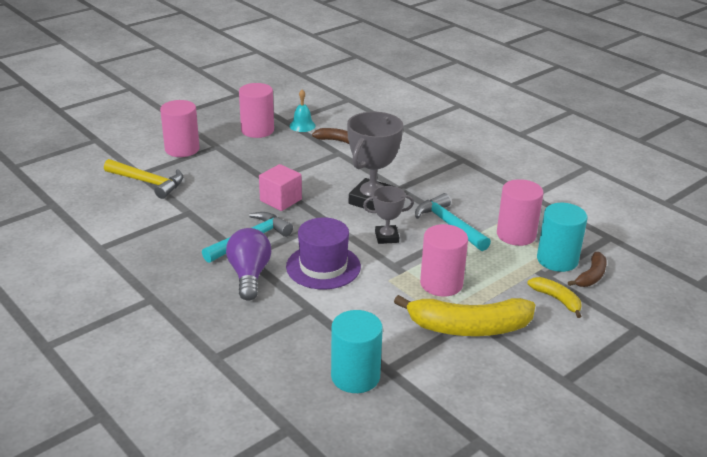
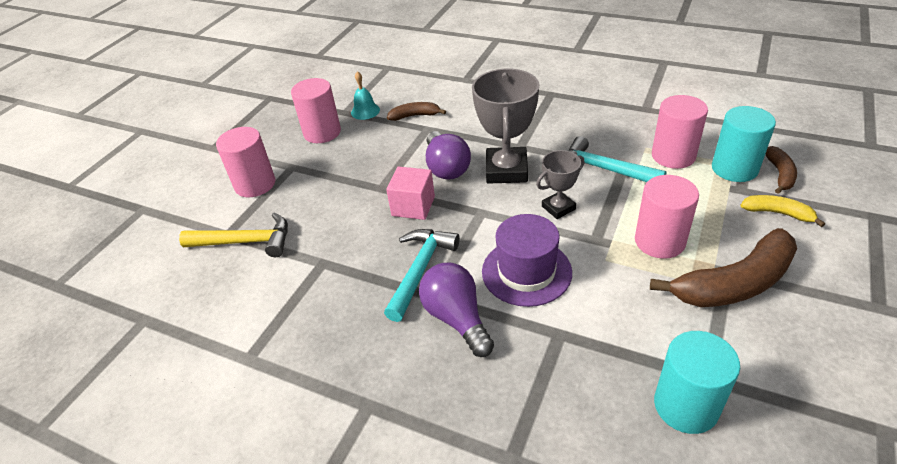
camera: 20 degrees left, 10 degrees up
yellow banana [394,295,535,336] -> brown banana [650,228,797,307]
none -> purple light bulb [426,131,471,180]

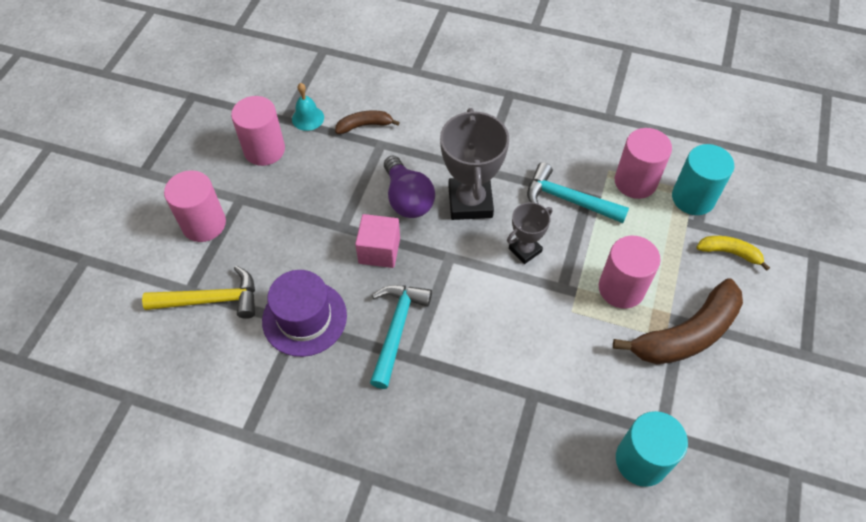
camera: 10 degrees left, 15 degrees up
purple light bulb [419,263,494,357] -> none
purple hat [482,214,572,307] -> purple hat moved to [262,270,347,357]
brown banana [765,146,797,194] -> none

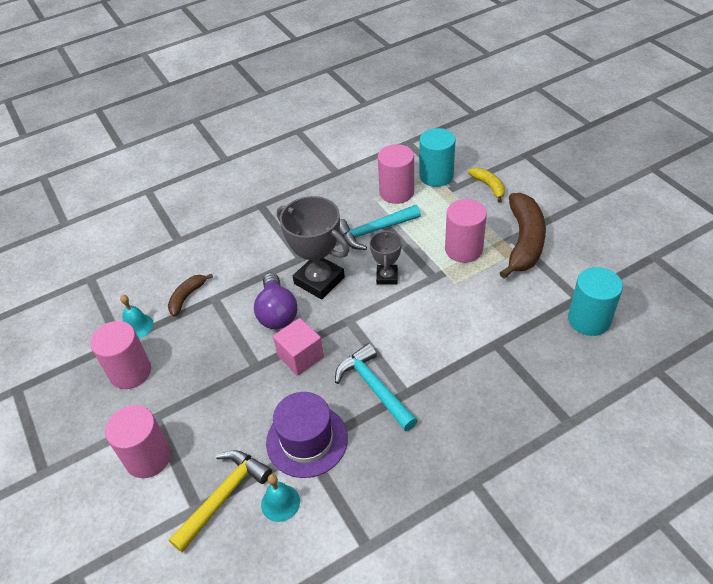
camera: 45 degrees left, 10 degrees down
purple light bulb [384,156,435,218] -> purple light bulb turned 60 degrees clockwise [254,273,298,329]
yellow banana [697,236,770,271] -> yellow banana turned 90 degrees clockwise [468,168,505,203]
none -> turquoise bell [261,474,300,522]

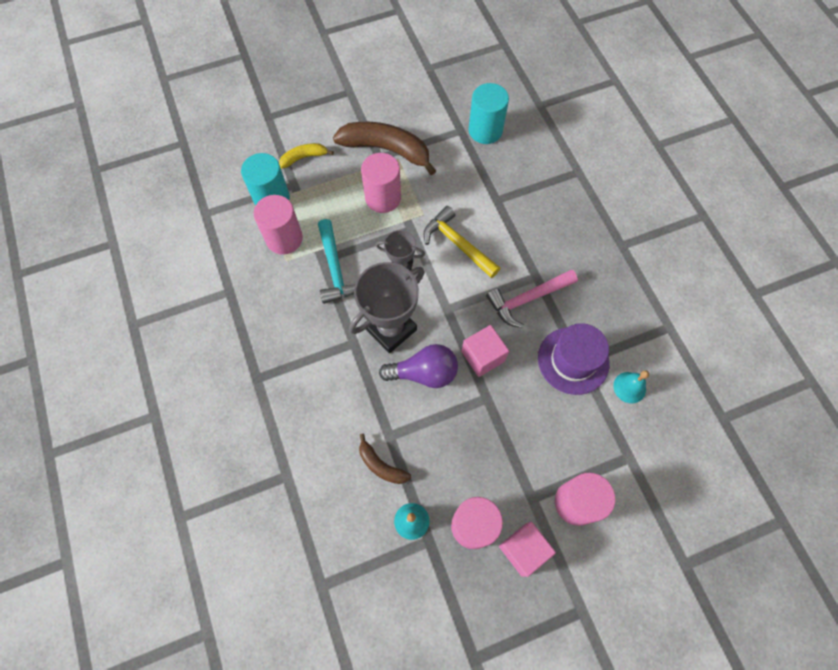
camera: 85 degrees left, 20 degrees up
yellow hammer [169,450,272,552] -> yellow hammer moved to [424,206,500,278]
turquoise hammer [335,343,418,431] -> pink hammer [486,269,578,328]
none -> pink cube [499,522,556,577]

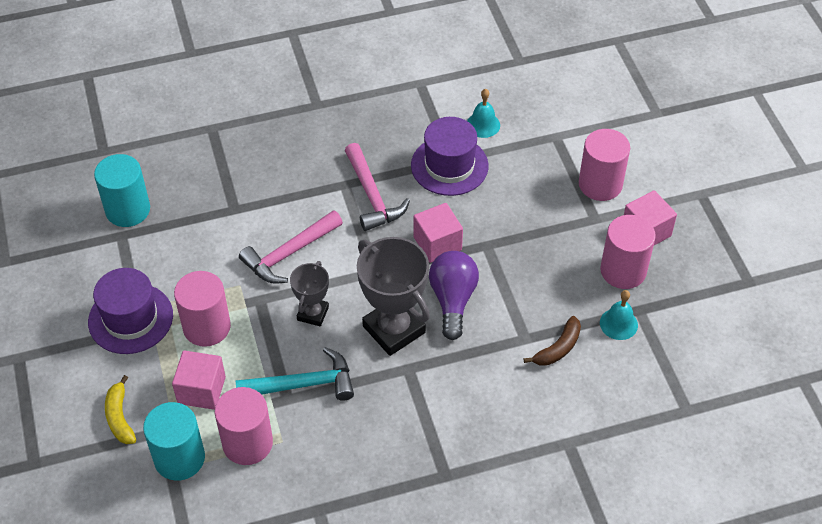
camera: 85 degrees left, 15 degrees down
brown banana [333,122,436,175] -> purple hat [88,268,173,354]
yellow hammer [424,206,500,278] -> pink hammer [239,210,343,284]
none -> pink cube [172,350,226,410]

